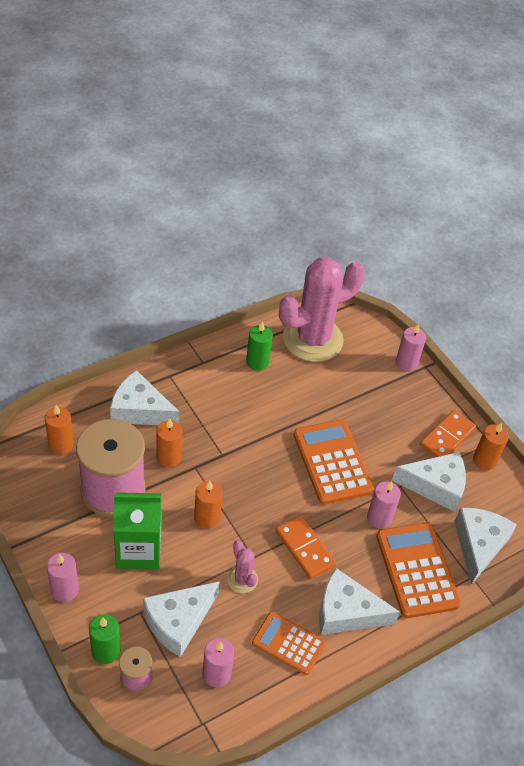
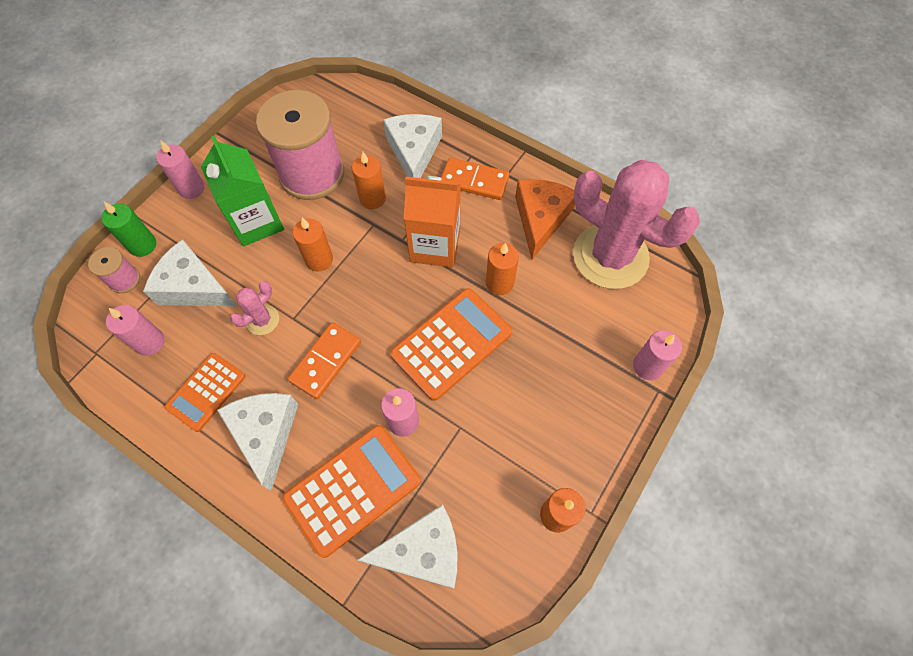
camera: 70 degrees right, 15 degrees up
orange candle [45,405,74,454] -> orange candle moved to [486,243,519,295]
green candle [246,321,273,370] -> orange cheese [515,179,575,259]
orange calculator [252,612,326,675] -> orange calculator turned 150 degrees counterclockwise [164,353,245,432]
white cheese [392,452,466,512] -> none
orange domino [420,410,476,457] -> orange domino moved to [441,158,509,200]
none -> orange carton [404,176,461,268]

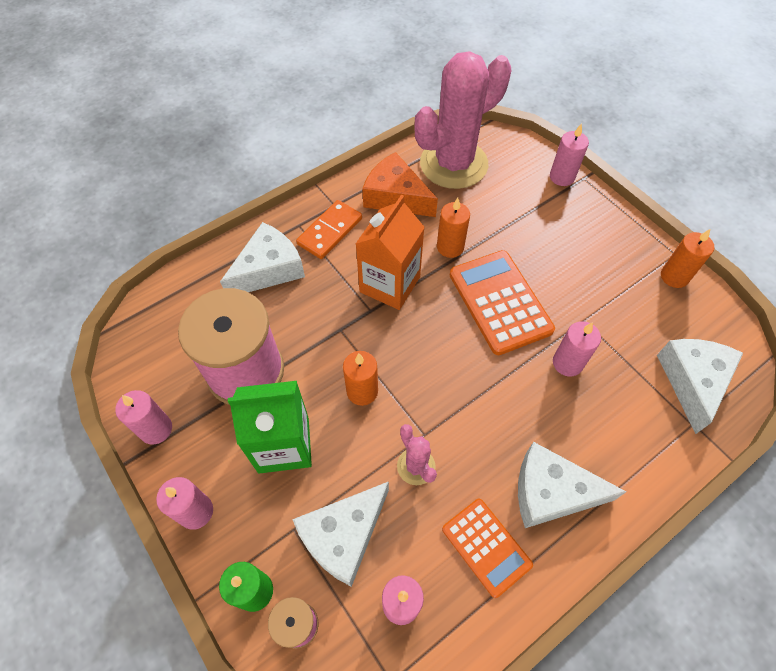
camera: 70 degrees left, 5 degrees down
orange calculator [282,425,421,558] -> none
orange domino [288,322,361,399] -> none
orange candle [352,152,386,209] -> none
white cheese [383,114,442,178] -> white cheese turned 120 degrees clockwise [220,222,305,292]
none -> pink candle [115,390,172,445]

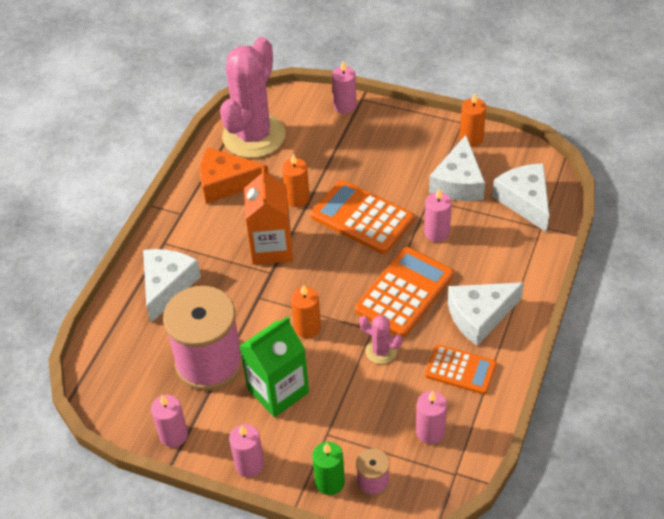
camera: 30 degrees left, 10 degrees down
white cheese [292,481,389,587] -> white cheese moved to [429,135,485,201]
orange domino [296,200,362,259] -> none
none -> orange calculator [355,247,454,338]

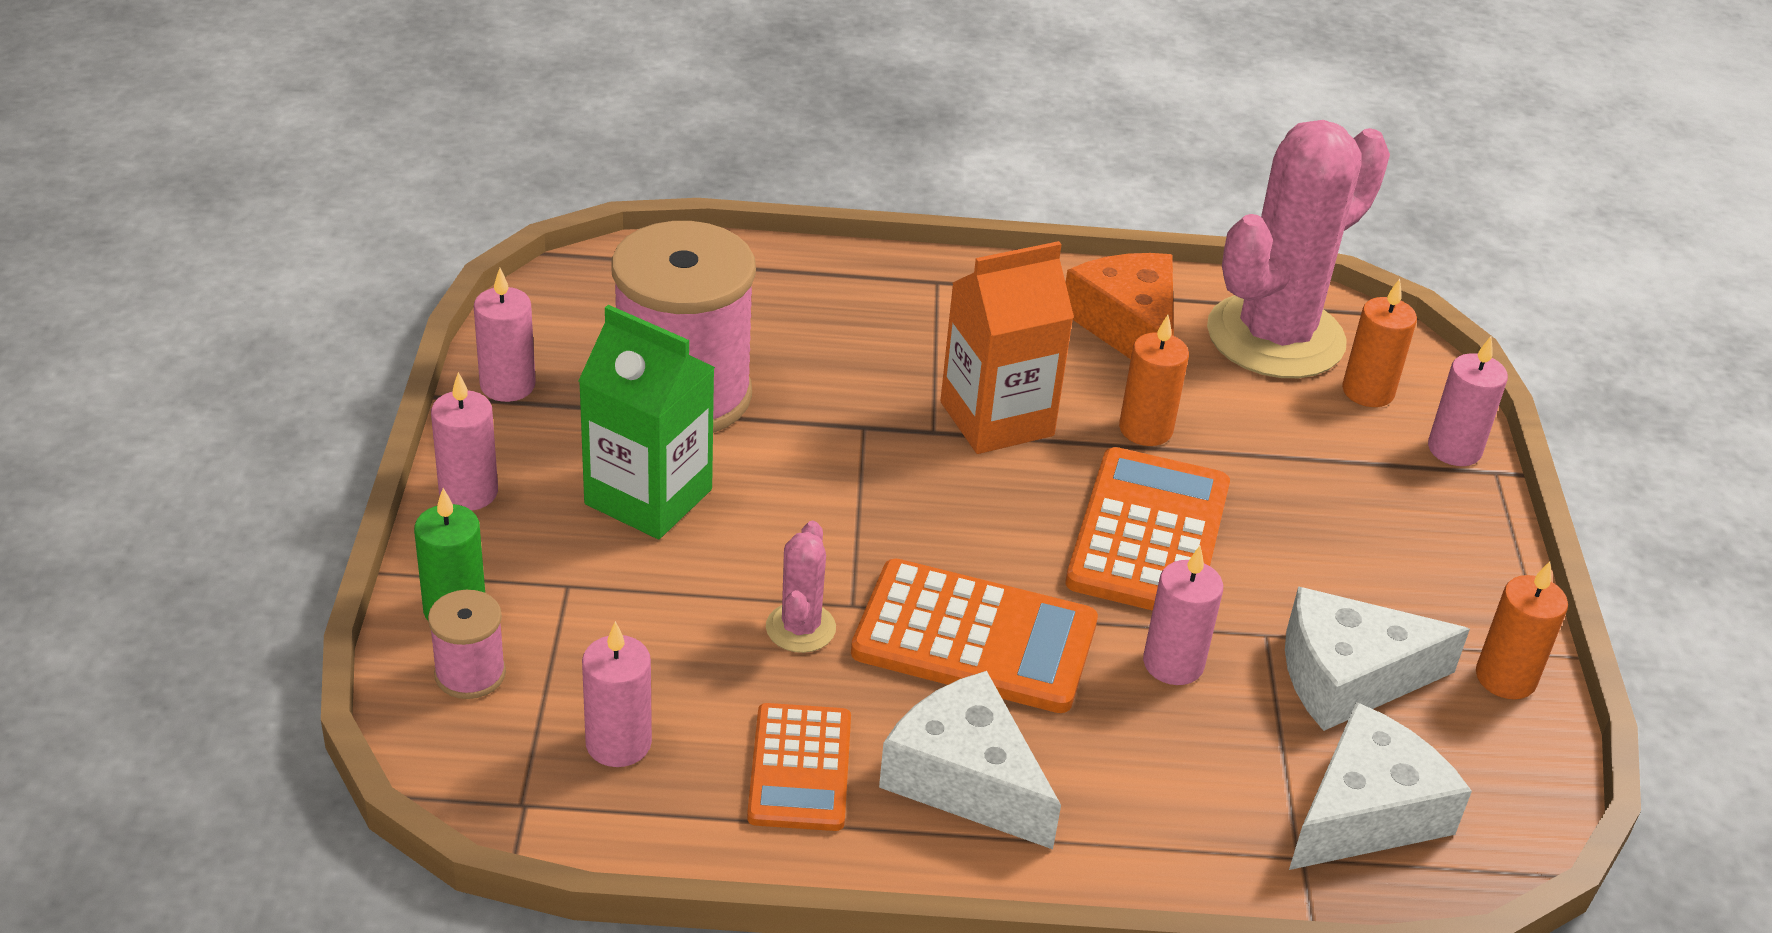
camera: 65 degrees right, 10 degrees down
white cheese [143,249,201,323] -> none
pink cactus [220,37,285,158] -> pink cactus turned 45 degrees counterclockwise [1207,120,1390,378]
orange candle [291,284,321,338] -> orange candle moved to [1342,279,1417,407]

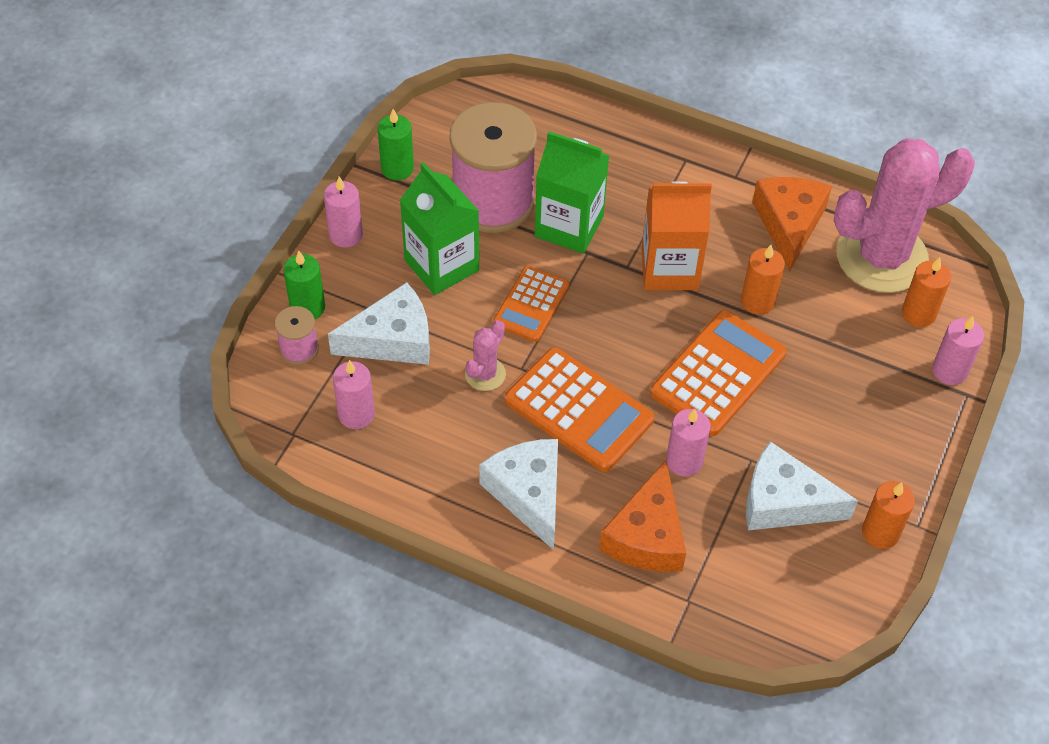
camera: 25 degrees right, 15 degrees up
pink candle [474,268,536,402] -> green candle [378,109,414,181]
orange calculator [747,703,851,831] -> orange calculator moved to [493,266,569,342]
white cheese [1289,702,1472,870] -> white cheese moved to [328,282,430,365]
none -> green carton [535,131,610,254]
none -> orange cheese [599,460,686,572]

